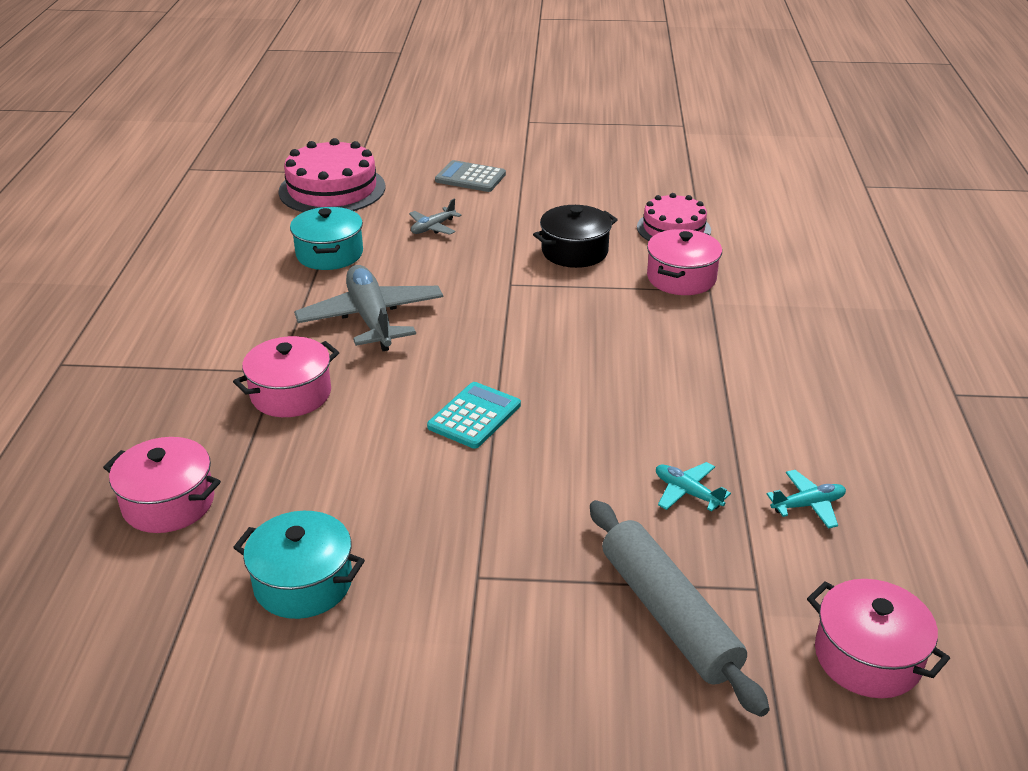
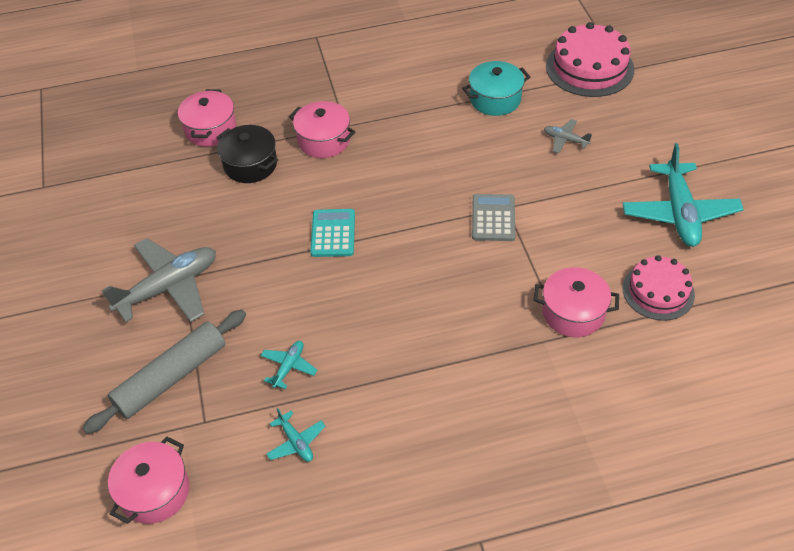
camera: 75 degrees right, 15 degrees up
turquoise pot [233,511,365,619] -> none
grey plane [294,265,443,351] -> grey plane moved to [102,238,216,322]
turquoise calculator [427,382,521,449] -> turquoise calculator turned 105 degrees counterclockwise [310,209,355,257]
grey calculator [435,160,506,192] -> grey calculator moved to [472,194,515,241]
black pot [533,205,618,268] -> black pot moved to [216,125,278,183]
none -> turquoise plane [622,143,744,247]

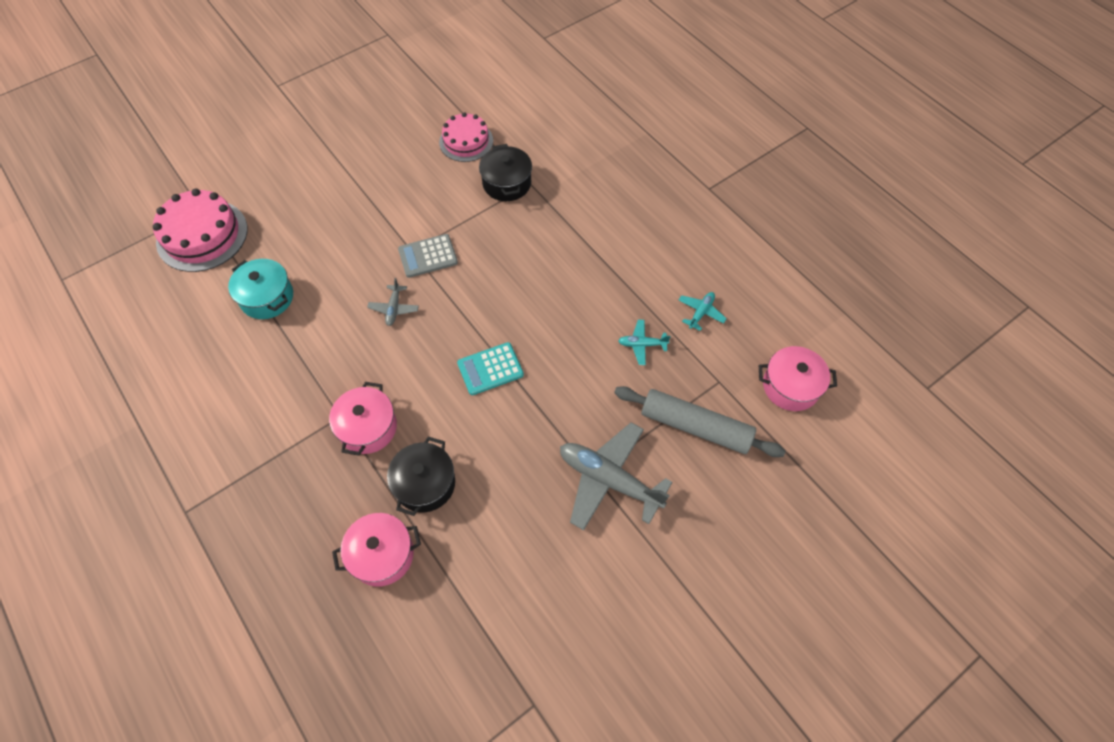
camera: 115 degrees left, 10 degrees up
pink pot [534,267,619,337] -> black pot [479,144,532,201]
grey plane [544,119,592,153] -> grey plane moved to [367,278,419,326]
turquoise plane [622,143,744,247] -> none

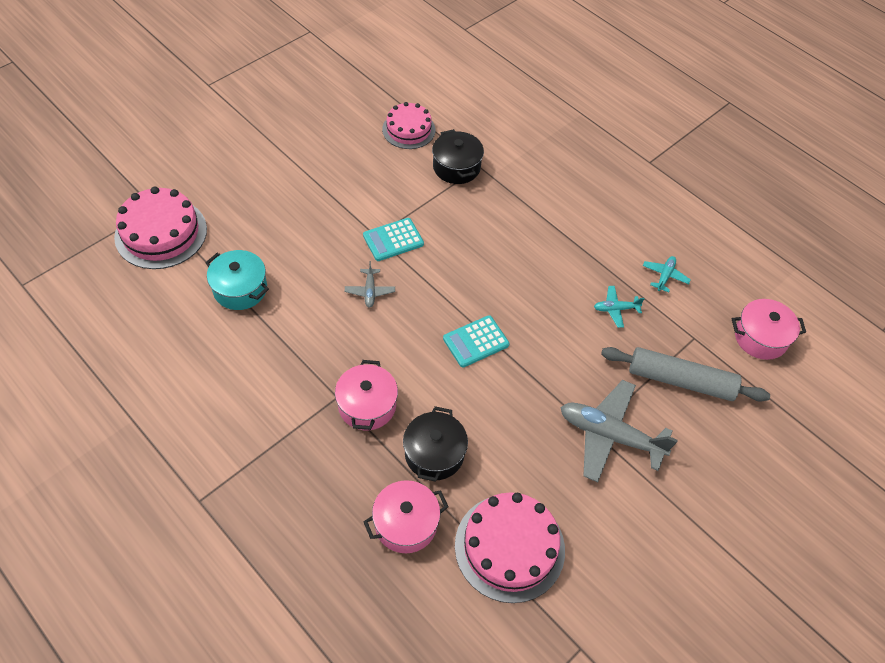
camera: 10 degrees left, 5 degrees down
grey calculator [398,234,458,278] -> turquoise calculator [363,218,424,261]
none -> pink cake [455,492,565,603]

